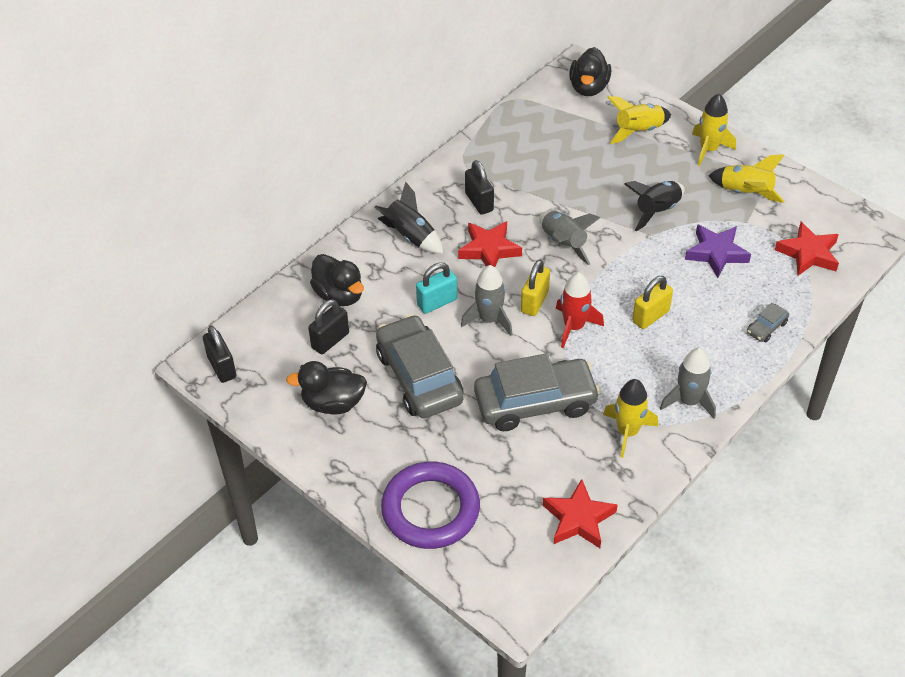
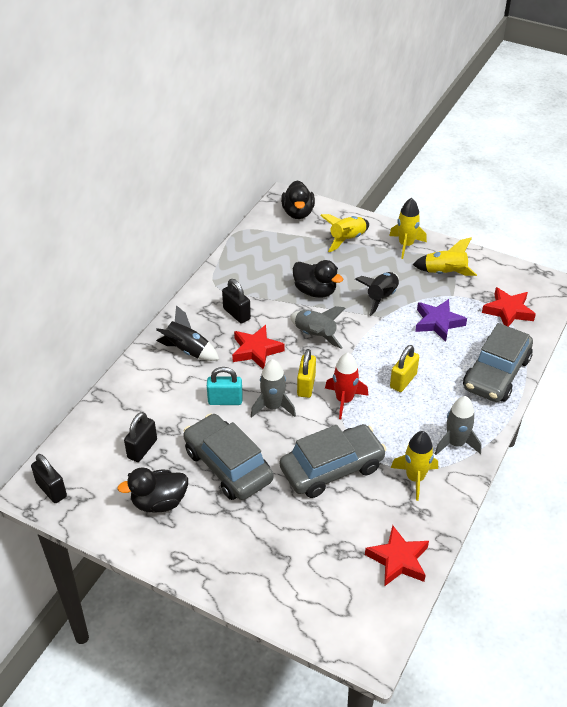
camera: 15 degrees left, 5 degrees down
black duck [310,254,364,306] -> black duck moved to [293,260,343,298]
purple ring [381,462,480,549] -> none
turquoise padlock [416,262,457,314] -> turquoise padlock turned 45 degrees clockwise [207,367,243,405]
grey car [747,303,789,342] -> grey car [463,323,533,402], size x2.40

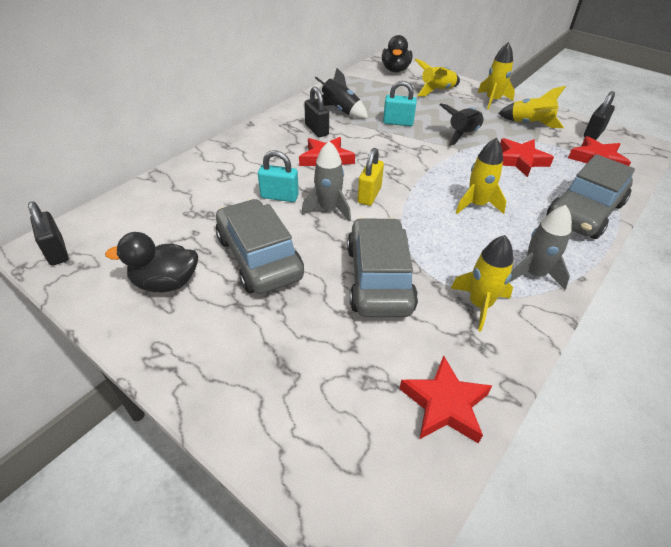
camera: 10 degrees right, 0 degrees up
black padlock [124,412,157,462] -> black padlock moved to [584,91,615,140]
black rocket [156,305,219,361] -> black rocket moved to [315,68,368,119]
grey car [280,424,387,498] -> grey car turned 75 degrees counterclockwise [347,218,418,317]
grey rocket [290,306,345,349] -> none
black duck [293,260,343,298] -> turquoise padlock [383,81,417,126]
red rocket [325,353,369,419] -> none
yellow padlock [390,345,419,392] -> yellow rocket [456,138,506,214]
purple star [415,299,467,342] -> red star [500,138,554,177]

